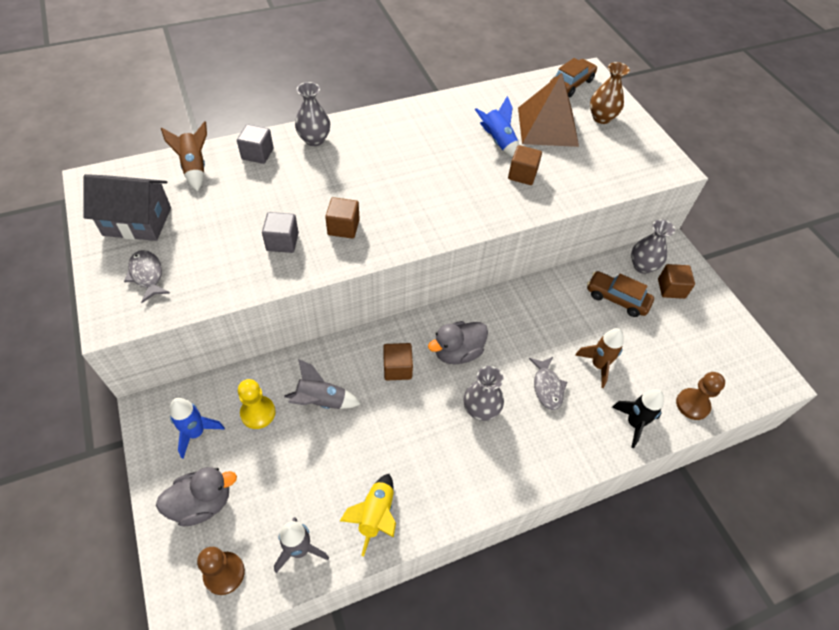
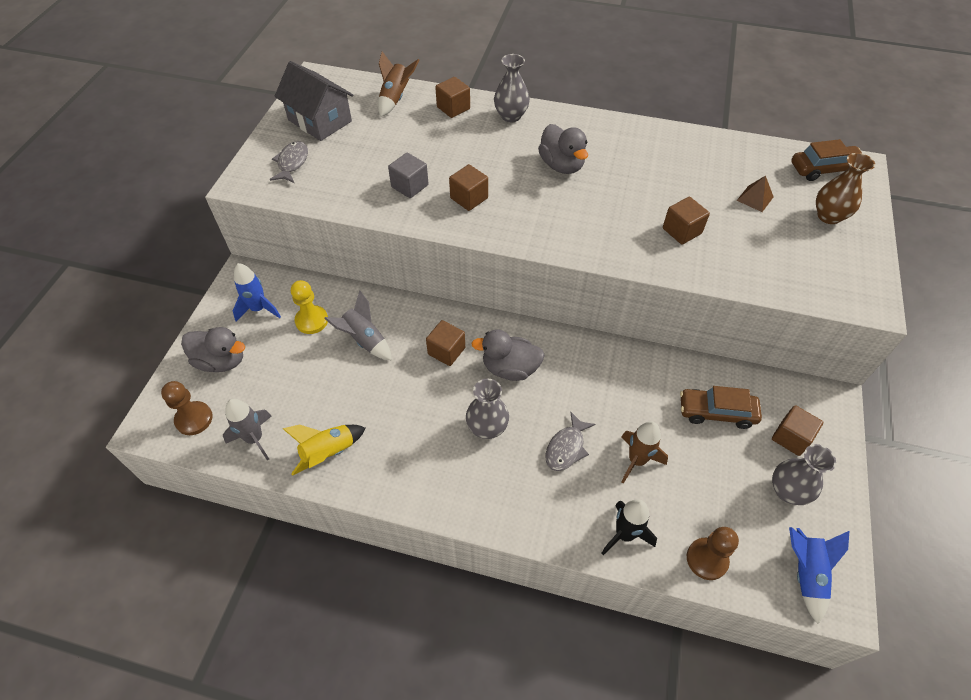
camera: 40 degrees right, 0 degrees up
grey cube [237,124,274,164] -> brown cube [435,77,470,118]
blue rocket [475,96,519,158] -> blue rocket moved to [789,527,849,624]
brown pyramid [518,73,579,147] -> brown pyramid [737,176,773,212], size x0.41
brown car [587,271,654,317] -> brown car turned 60 degrees counterclockwise [680,386,762,429]
grey vase [631,220,675,274] -> grey vase moved to [772,444,836,505]
none -> grey duck [538,124,588,174]

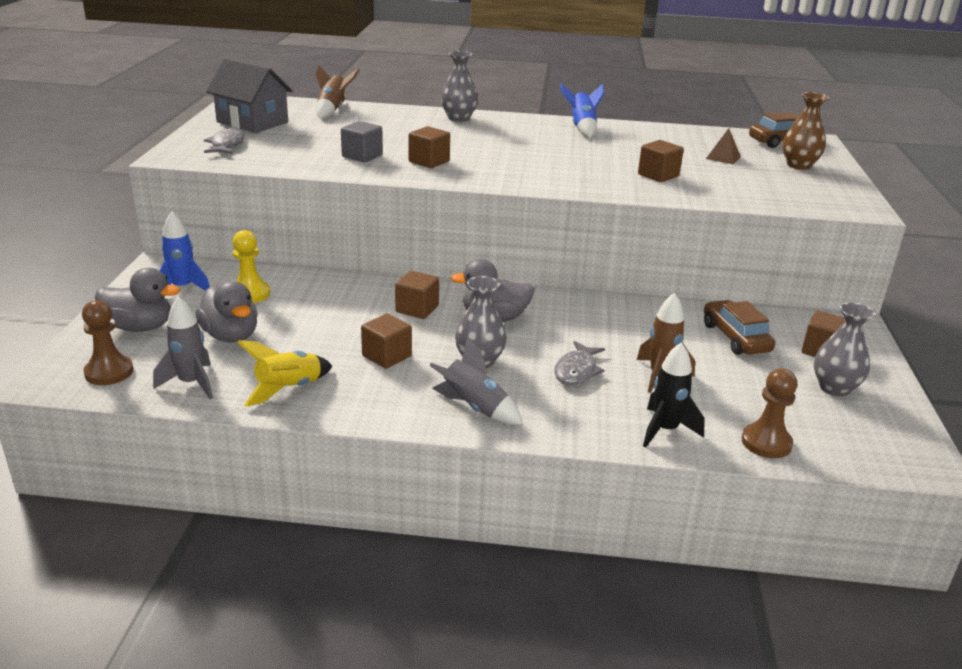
camera: 10 degrees left, 25 degrees down
grey rocket [324,290,392,361] -> grey rocket moved to [429,336,523,425]
brown cube [435,77,470,118] -> brown cube moved to [361,313,412,369]
grey duck [538,124,588,174] -> grey duck moved to [195,281,258,342]
brown car [680,386,762,429] -> brown car turned 75 degrees clockwise [704,300,775,355]
blue rocket [789,527,849,624] -> blue rocket moved to [560,83,604,138]

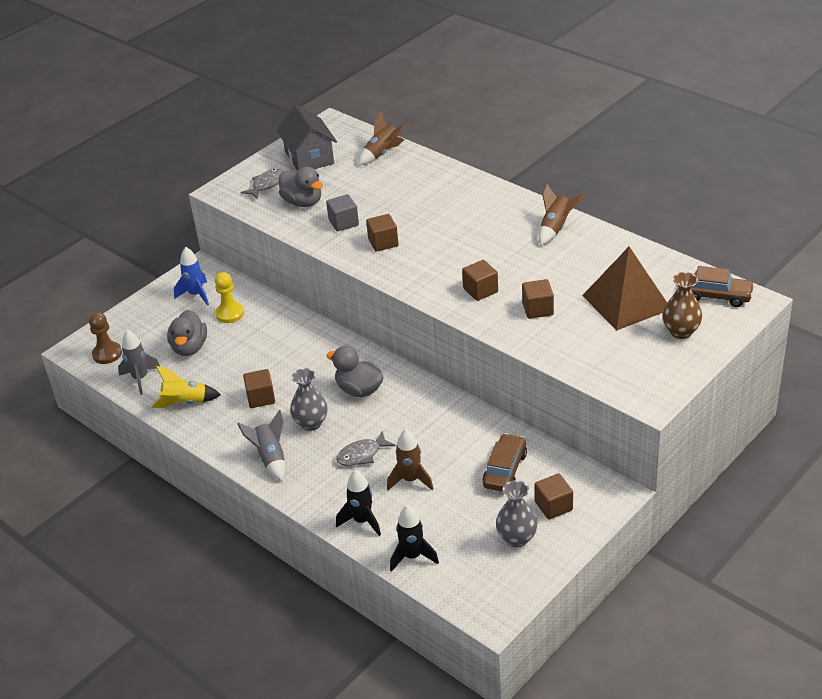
camera: 40 degrees right, 10 degrees up
grey duck [95,268,180,332] -> grey duck moved to [279,167,323,207]
brown cube [395,271,439,319] -> brown cube moved to [462,260,498,301]
grey vase [441,51,478,122] -> none
blue rocket [560,83,604,138] -> brown rocket [539,184,584,246]
brown pyramid [706,128,741,165] -> brown pyramid [582,247,667,331], size x2.44
brown pawn [742,369,798,458] -> black rocket [390,505,439,572]

